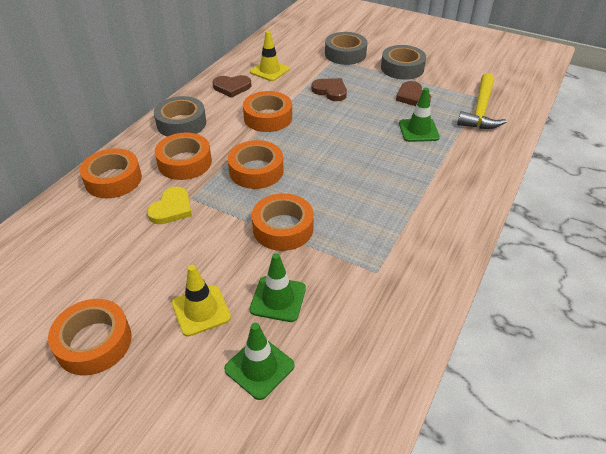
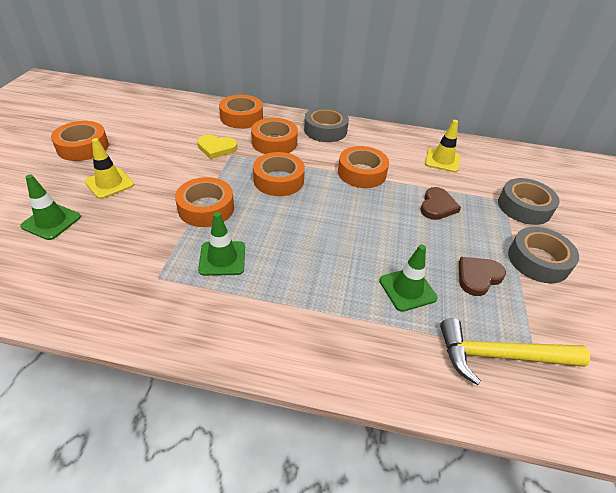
camera: 70 degrees right, 0 degrees up
brown heart [212,75,252,98] -> none
green traffic cone [250,253,306,322] -> green traffic cone moved to [198,212,245,276]

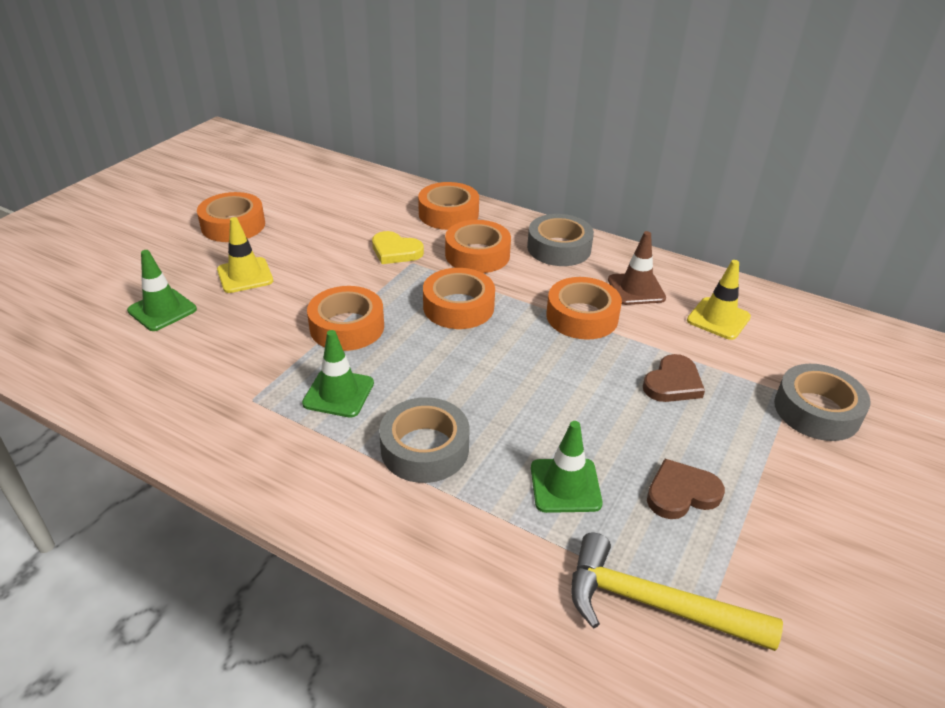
camera: 20 degrees right, 5 degrees down
grey tape [508,227,579,283] -> grey tape moved to [379,397,470,483]
none -> brown traffic cone [608,231,666,305]

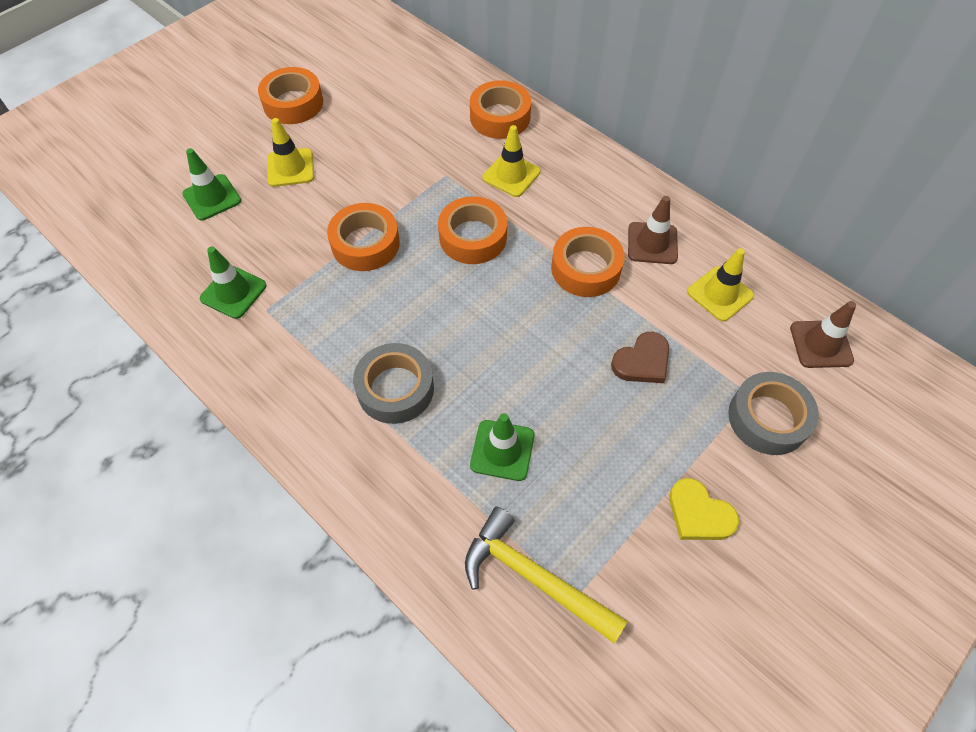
camera: 15 degrees right, 20 degrees up
green traffic cone [302,330,374,418] -> green traffic cone moved to [200,246,267,319]
yellow heart [372,231,424,264] -> yellow heart moved to [669,478,739,540]
orange tape [445,220,511,273] -> yellow traffic cone [483,125,540,197]
grey tape [527,214,594,266] -> none
brown heart [647,459,725,519] -> none
none -> brown traffic cone [790,301,856,368]

